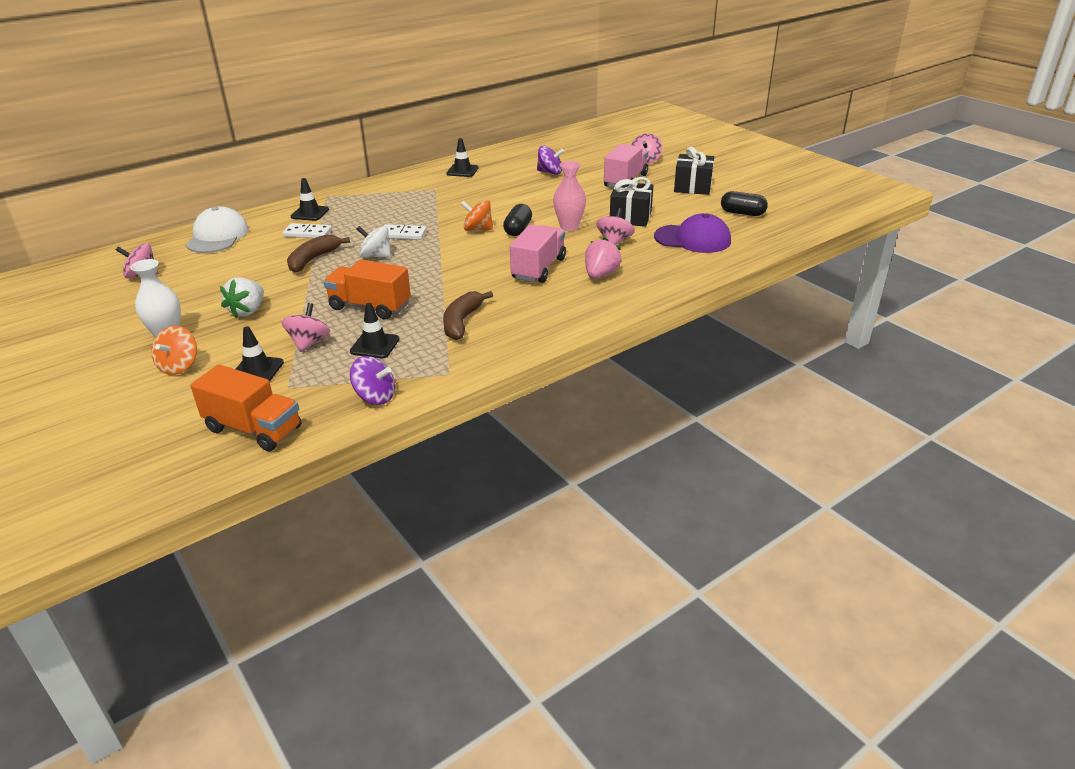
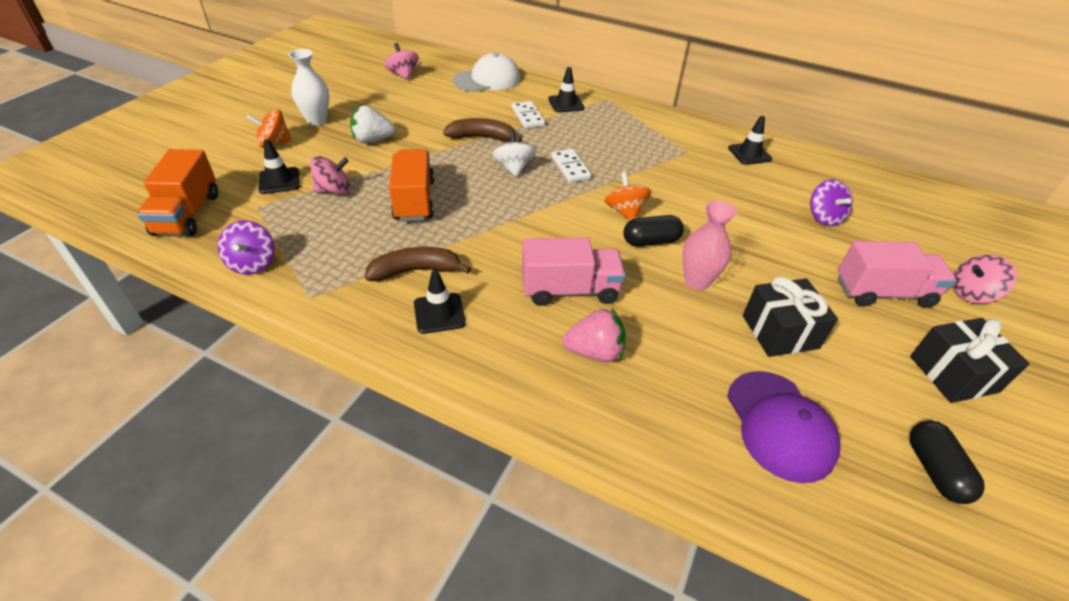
camera: 60 degrees right, 10 degrees up
black traffic cone [350,303,399,358] -> black traffic cone moved to [414,270,466,334]
pink spinning top [596,208,635,245] -> none

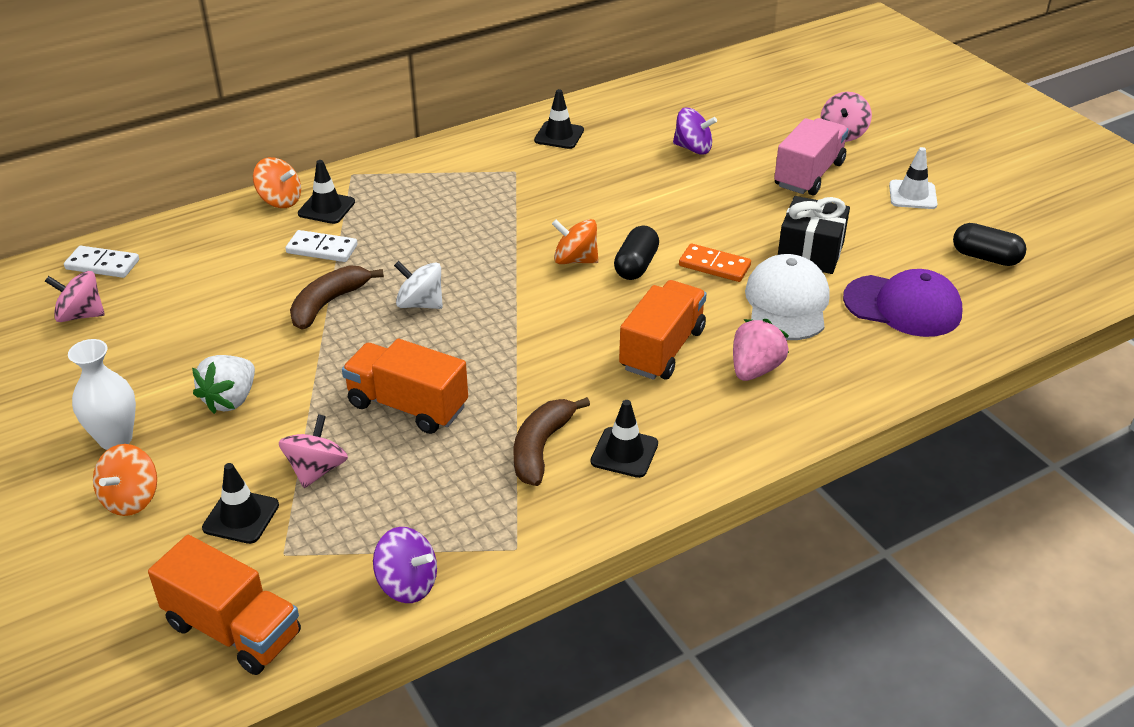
camera: 55 degrees left, 5 degrees down
white cap [453,53,520,92] -> white cap moved to [745,254,830,340]
pink truck [522,237,626,306] -> orange truck [619,280,707,380]
white domino [551,149,591,182] -> white domino moved to [64,246,139,278]
pink vase [682,201,737,290] -> orange domino [679,244,751,282]
black gift [910,318,1030,403] -> white traffic cone [889,147,938,209]
none -> orange spinning top [253,157,301,208]

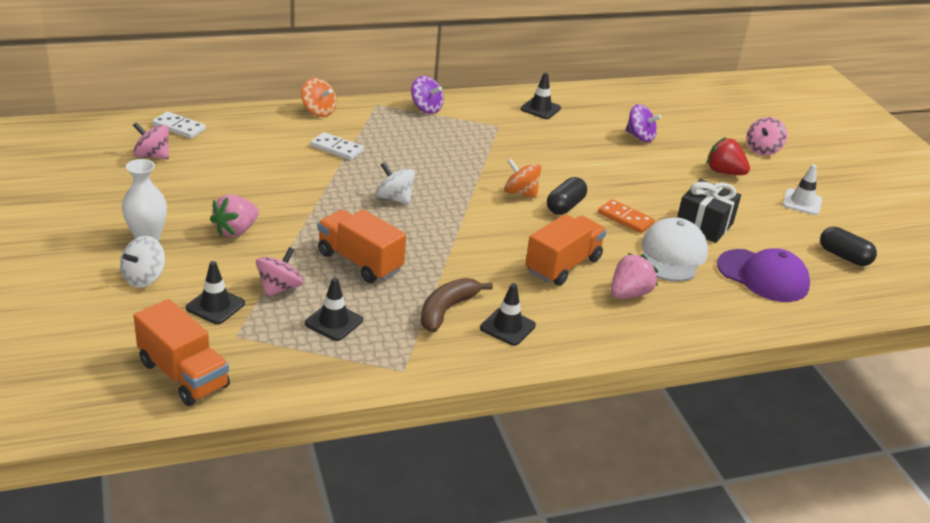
camera: 10 degrees right, 5 degrees down
orange spinning top [93,444,157,516] -> white spinning top [120,236,165,287]
white strawberry [192,355,255,414] -> pink strawberry [210,194,259,237]
brown banana [290,265,384,330] -> none
black traffic cone [298,160,355,224] -> black traffic cone moved to [305,278,363,341]
purple spinning top [373,527,437,603] -> purple spinning top moved to [411,76,444,114]
pink truck [774,118,849,196] -> red strawberry [707,137,750,175]

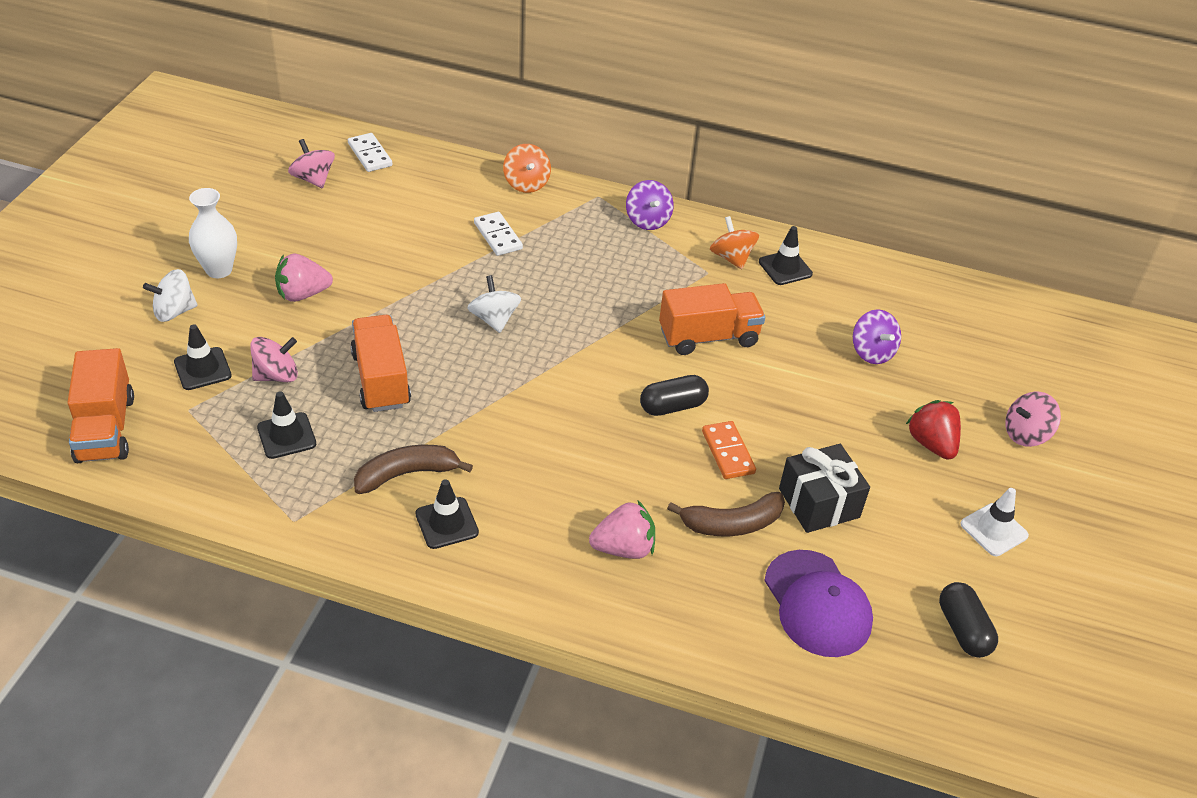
camera: 35 degrees right, 10 degrees up
orange spinning top [504,159,541,198] -> orange spinning top moved to [710,216,759,269]
orange truck [525,214,606,286] -> orange truck moved to [659,283,765,355]
white cap [642,217,708,282] -> brown banana [667,492,785,536]

